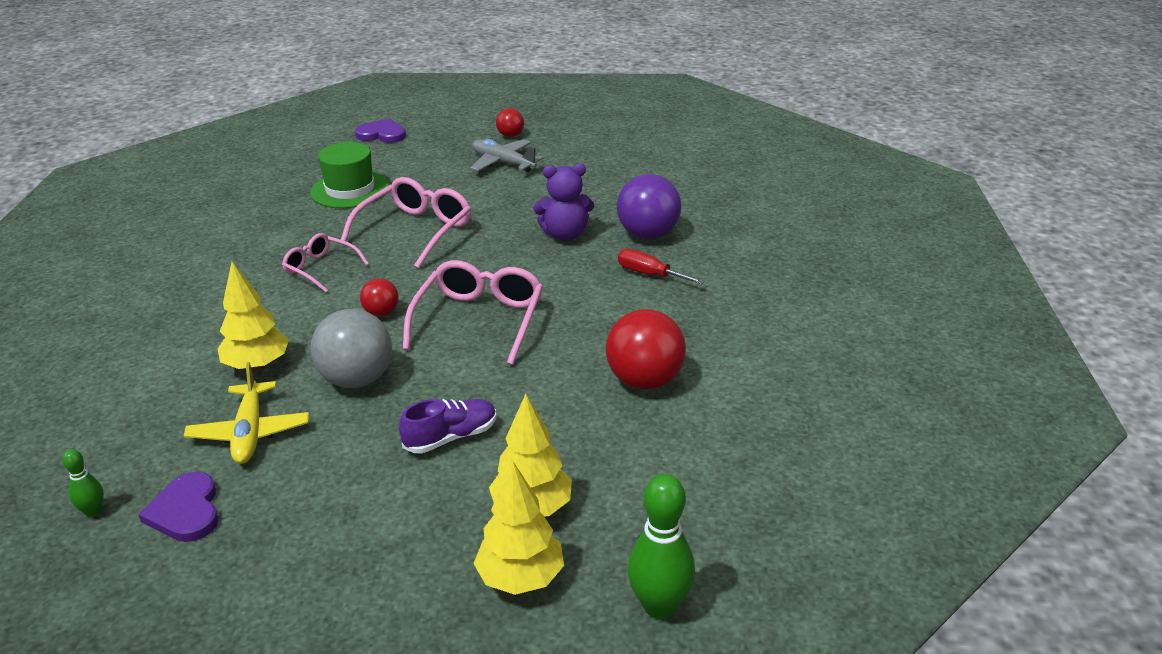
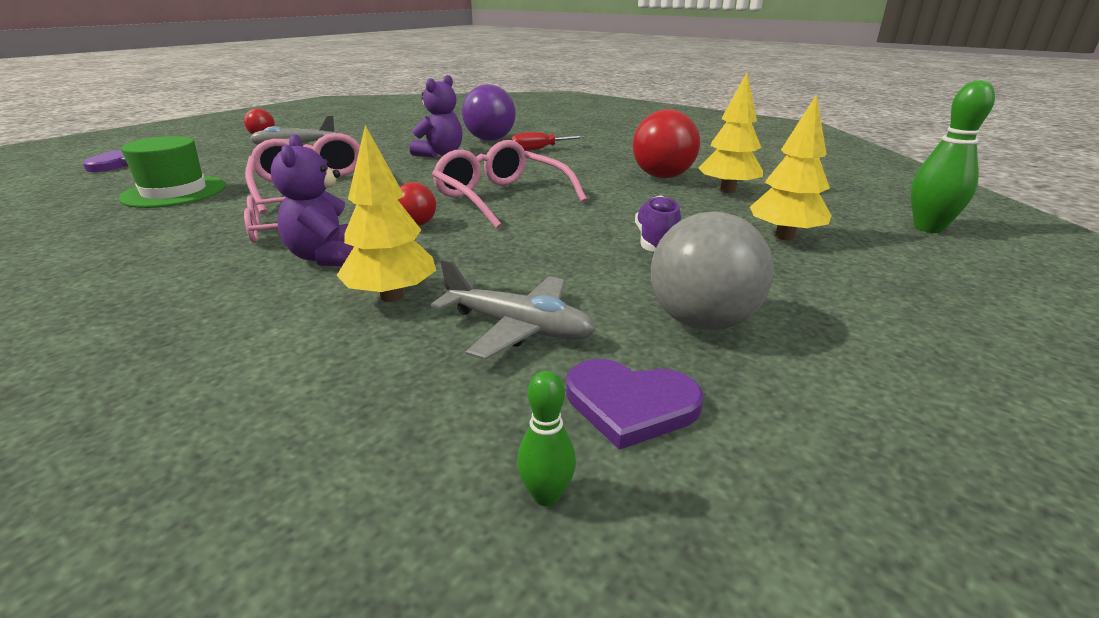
camera: 55 degrees left, 5 degrees down
yellow plane [184,362,309,464] -> grey plane [431,259,596,360]
grey ball [311,309,392,388] -> grey ball moved to [651,212,774,330]
yellow tree [473,461,564,595] -> yellow tree moved to [699,73,763,193]
none -> purple teddy bear [271,134,354,266]

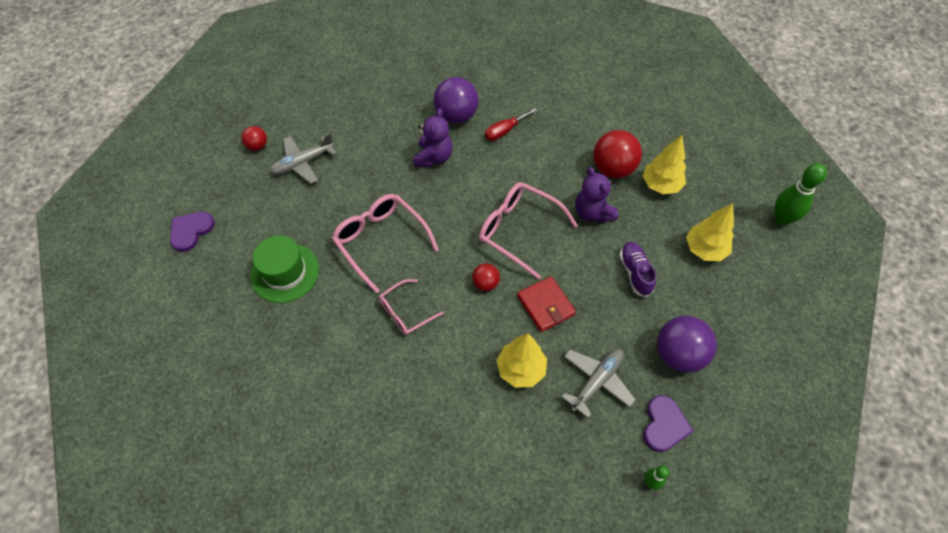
camera: 15 degrees left, 30 degrees up
purple teddy bear [271,134,354,266] -> purple teddy bear moved to [575,167,619,223]
grey plane [431,259,596,360] -> grey plane turned 60 degrees counterclockwise [562,349,636,418]
purple heart [566,359,704,450] -> purple heart turned 75 degrees counterclockwise [643,395,693,452]
grey ball [651,212,774,330] -> purple ball [657,316,717,373]
none -> red wallet [517,276,576,332]

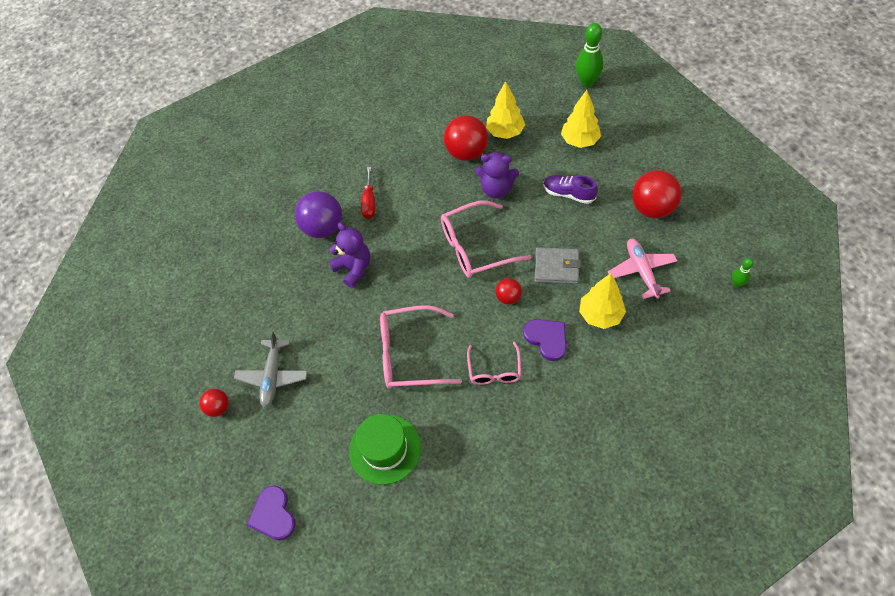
camera: 50 degrees left, 0 degrees up
red wallet [517,276,576,332] -> grey wallet [534,247,580,284]
grey plane [562,349,636,418] -> pink plane [608,239,677,299]
purple heart [643,395,693,452] -> purple heart moved to [523,319,567,361]
purple ball [657,316,717,373] -> red ball [632,170,682,218]

